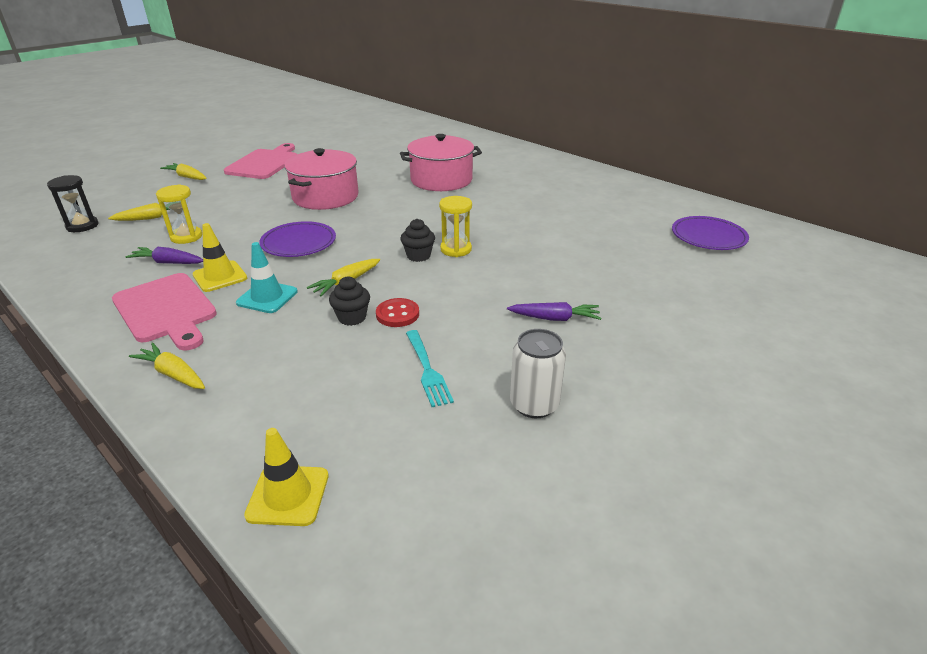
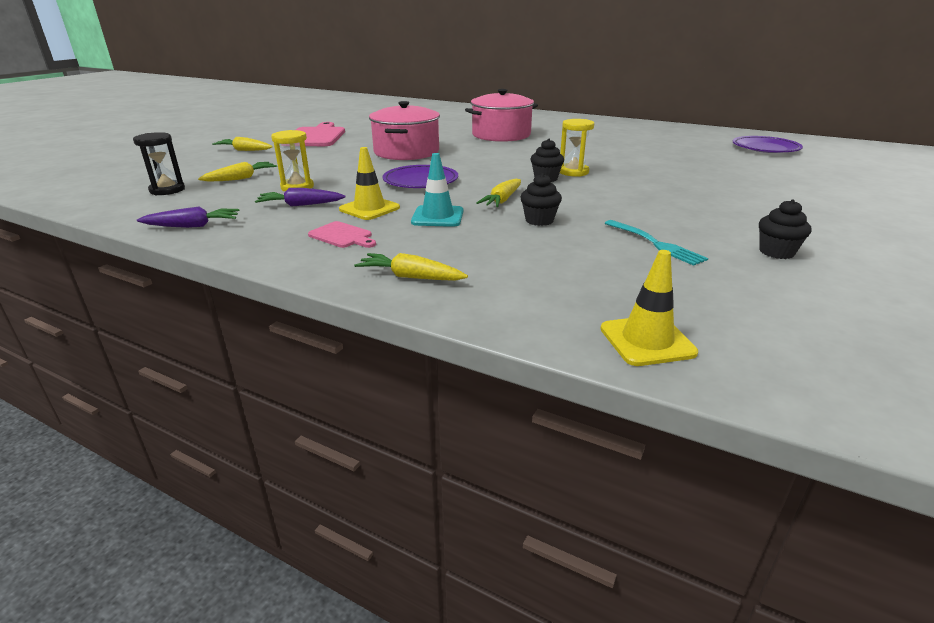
camera: 15 degrees left, 5 degrees down
pink cutting board [112,273,217,351] -> pink cutting board [308,221,376,248], size x0.50
red button [376,298,419,327] -> none
purple carrot [507,302,601,321] -> purple carrot moved to [137,207,239,228]
white can [510,329,566,418] -> black cupcake [759,199,811,259]

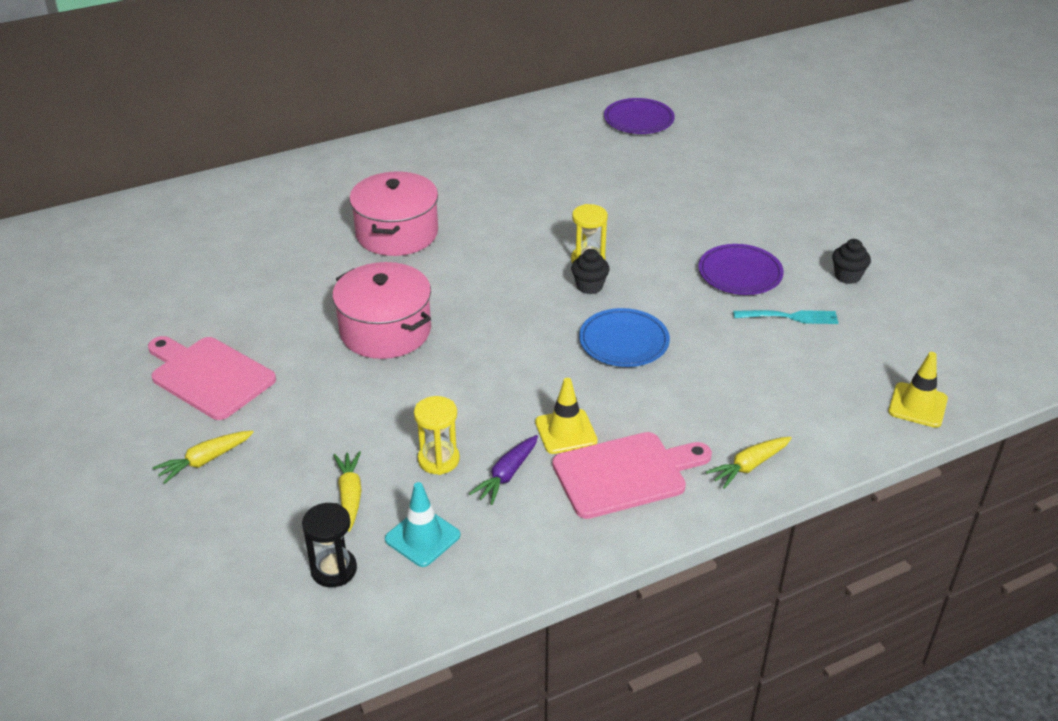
camera: 55 degrees left, 10 degrees up
purple carrot [137,207,239,228] -> none
pink cutting board [308,221,376,248] -> pink cutting board [552,432,712,519], size x2.01
purple plate [383,165,458,188] -> purple plate moved to [698,244,784,295]
turquoise traffic cone [411,153,463,227] -> turquoise traffic cone moved to [385,482,460,567]
yellow carrot [476,179,521,207] -> blue plate [579,308,670,367]
black cupcake [520,173,562,226] -> none

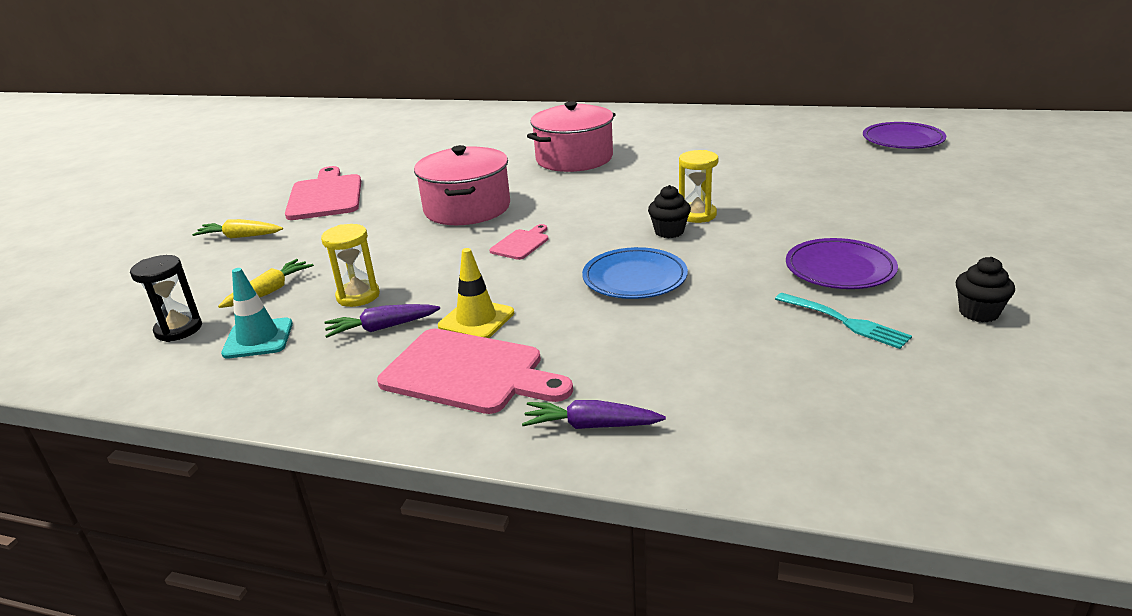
camera: 45 degrees right, 10 degrees down
yellow carrot [706,437,792,489] -> purple carrot [522,400,666,429]
yellow traffic cone [888,352,948,428] -> none
none -> pink cutting board [490,224,548,260]

